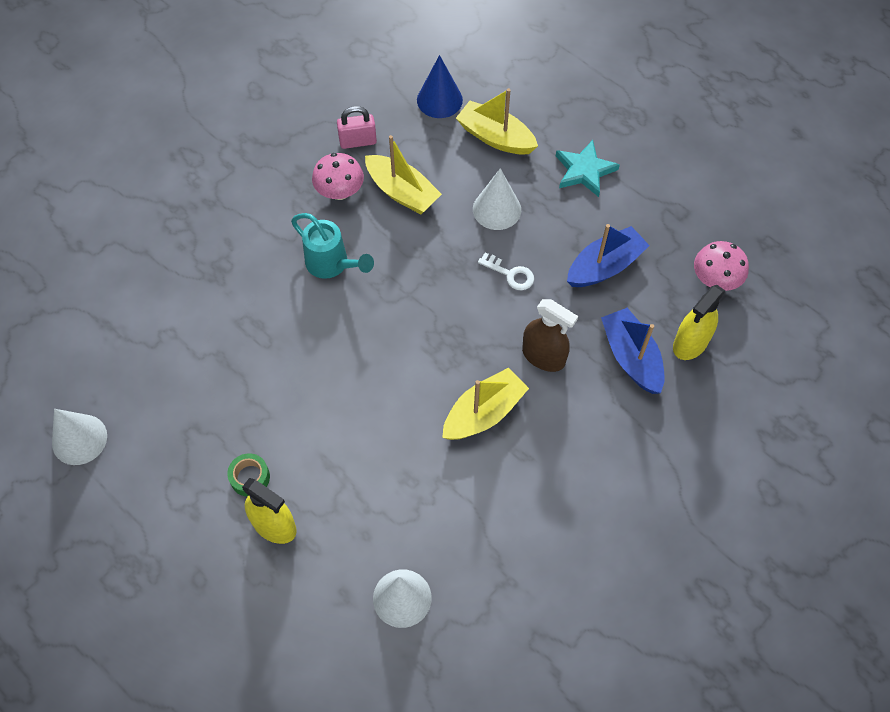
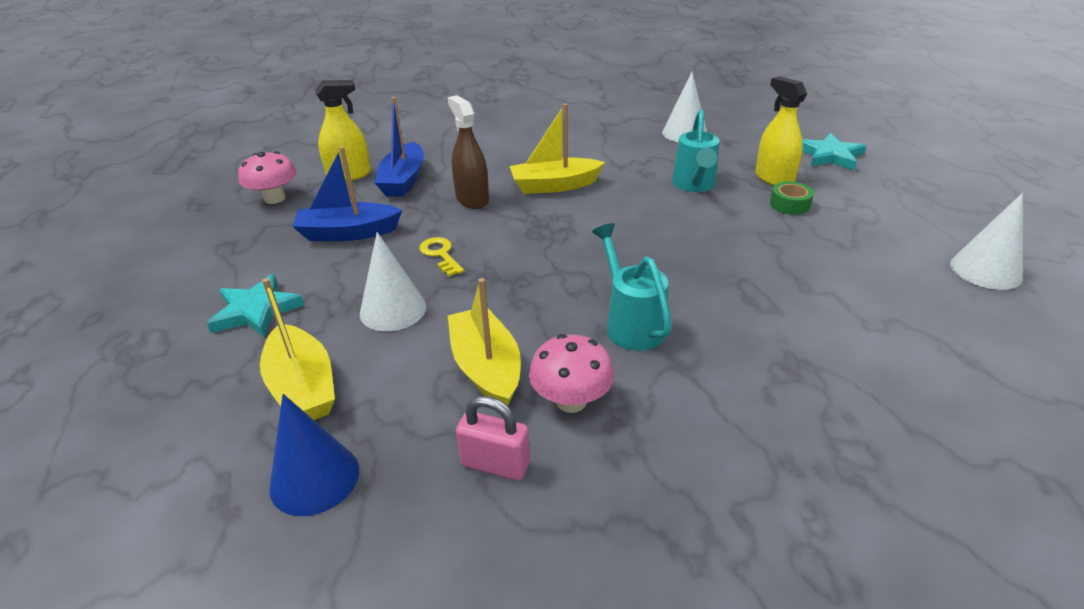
camera: 150 degrees left, 25 degrees down
white key [478,252,534,290] -> yellow key [419,237,464,276]
none -> turquoise watering can [672,109,719,192]
none -> turquoise star [802,133,866,171]

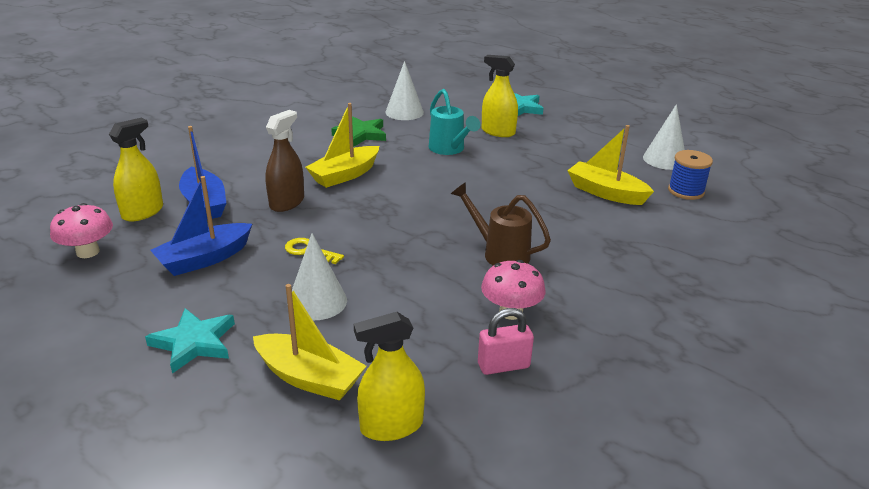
camera: 35 degrees left, 5 degrees down
blue cone [269,394,359,516] -> yellow spray bottle [354,312,425,441]
brown spray bottle [448,95,489,209] -> brown spray bottle turned 90 degrees clockwise [265,110,304,212]
yellow boat [448,278,521,406] -> yellow boat moved to [567,125,654,205]
turquoise watering can [592,223,672,351] -> brown watering can [451,182,551,266]
green tape [770,182,814,215] -> none
none -> green star [331,116,386,147]
none -> blue spool [668,150,713,200]

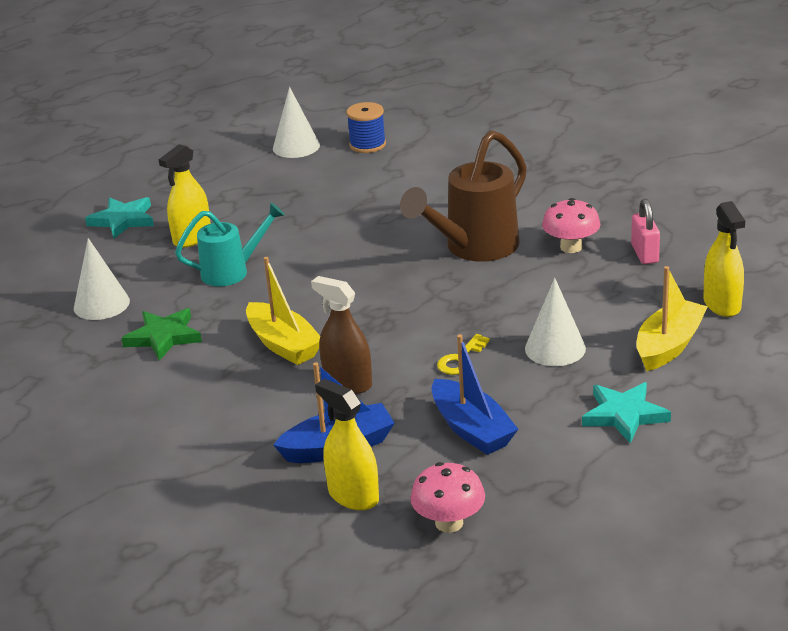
camera: 80 degrees left, 0 degrees up
brown watering can [451,182,551,266] -> brown watering can [400,130,527,262], size x1.57
yellow boat [567,125,654,205] -> none

